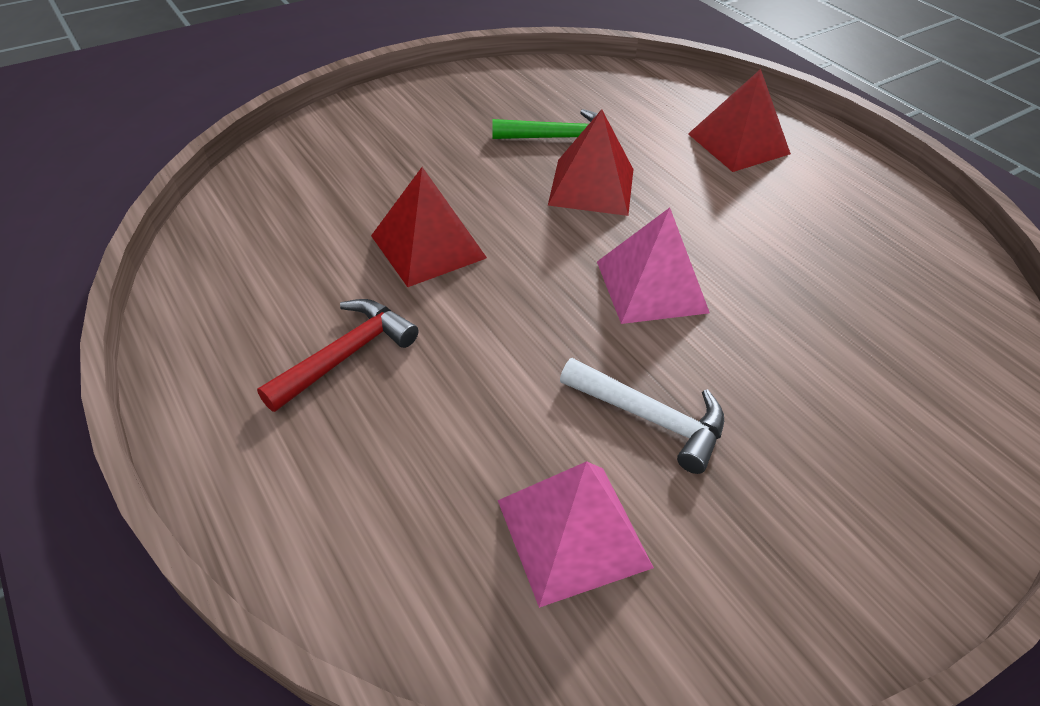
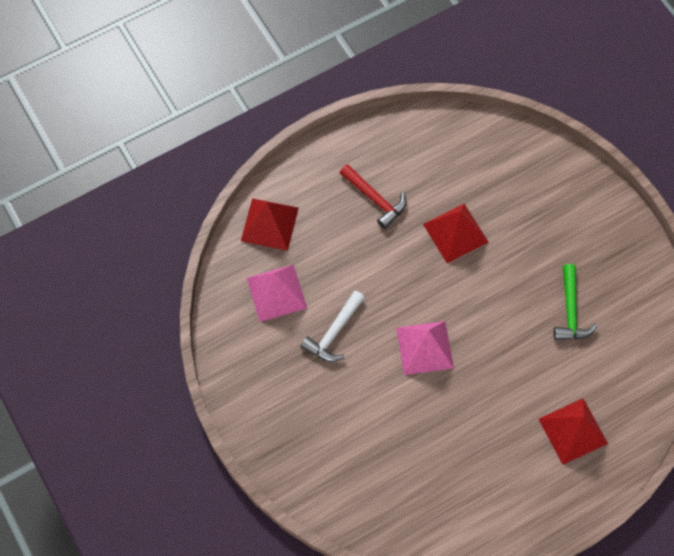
camera: 95 degrees right, 20 degrees up
red pyramid [548,109,634,216] -> red pyramid moved to [241,198,299,251]

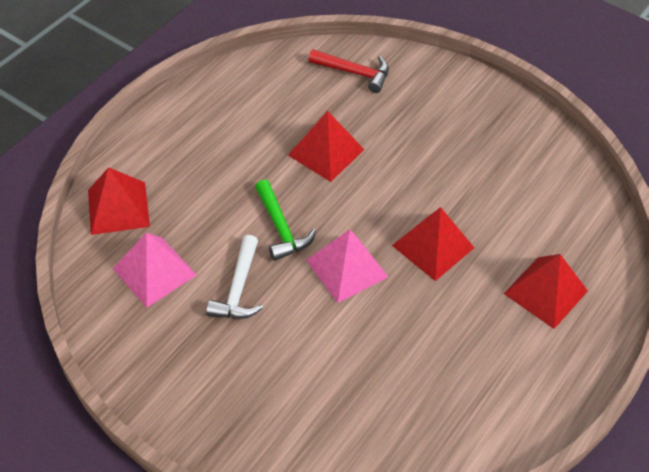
camera: 25 degrees left, 15 degrees down
red hammer [340,164,406,229] -> red hammer moved to [308,49,389,93]
green hammer [554,264,598,340] -> green hammer moved to [255,180,316,261]
none -> red pyramid [392,207,474,281]

